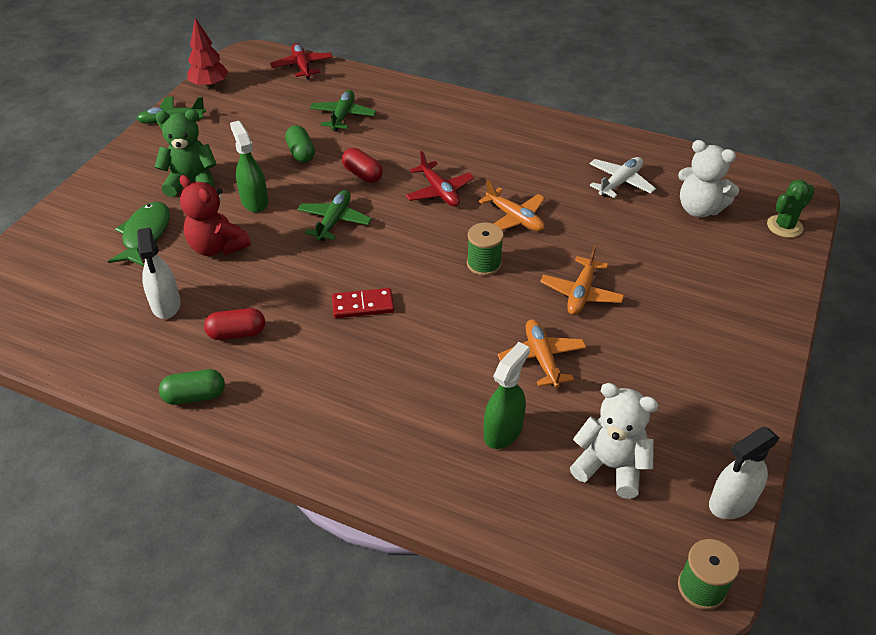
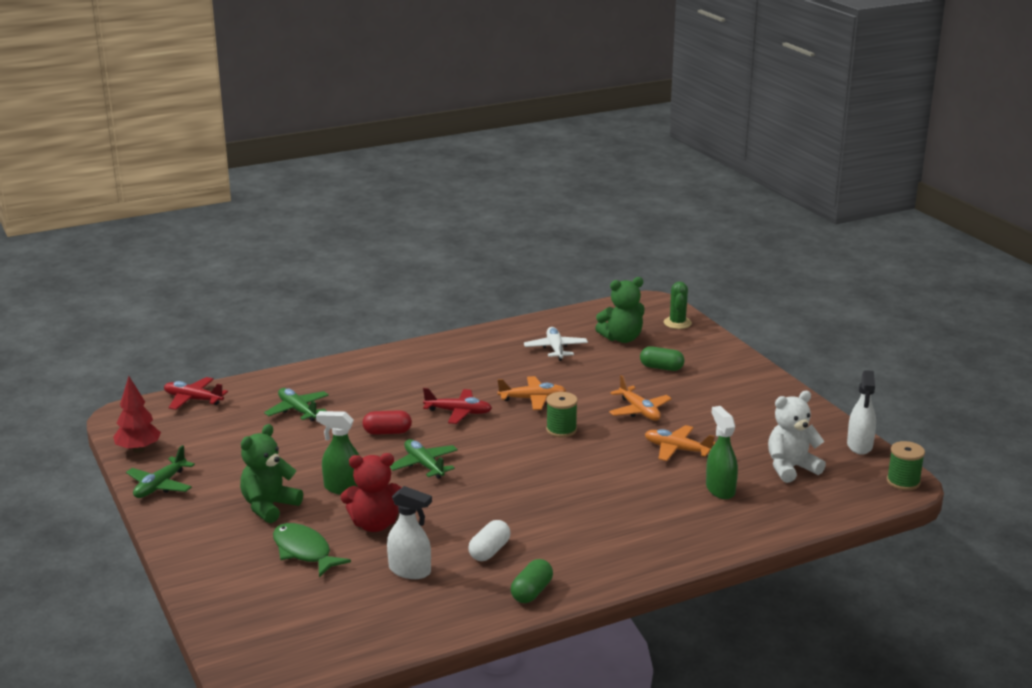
camera: 50 degrees left, 20 degrees down
red capsule [204,308,265,340] -> white capsule [468,520,511,561]
green capsule [285,125,315,163] -> green capsule moved to [640,346,685,371]
red domino [332,288,394,318] -> none
white teddy bear [678,140,739,218] -> green teddy bear [595,277,645,343]

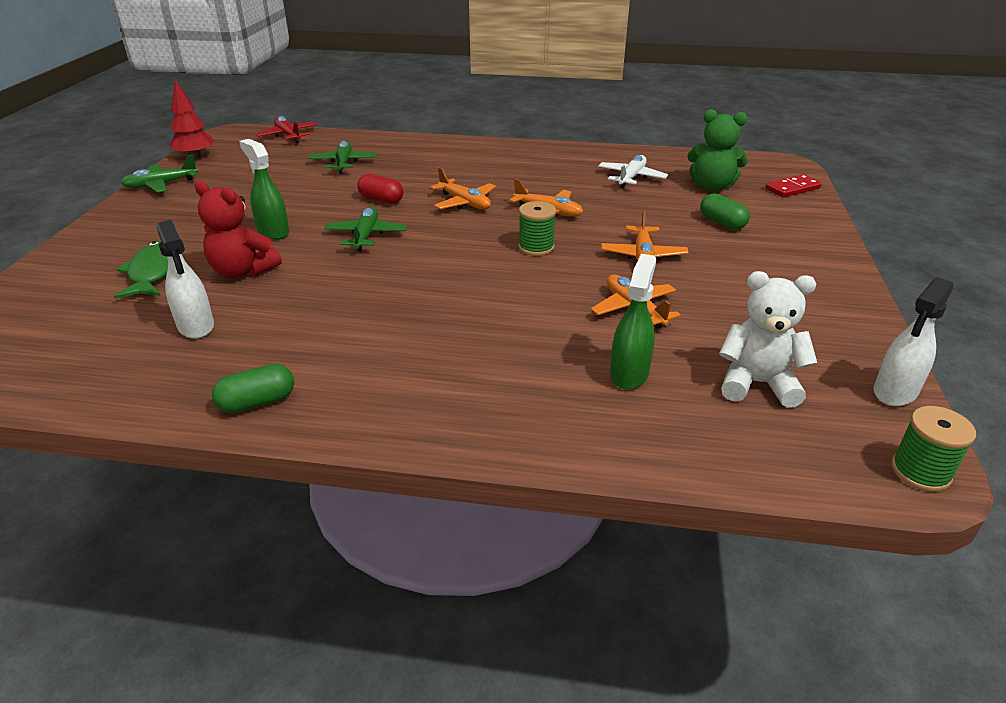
camera: 35 degrees right, 10 degrees up
green teddy bear [240,424,303,523] -> none
red plane [423,388,492,424] -> orange plane [430,167,496,209]
white capsule [468,520,511,561] -> none
green cactus [664,281,692,329] -> red domino [765,174,822,197]

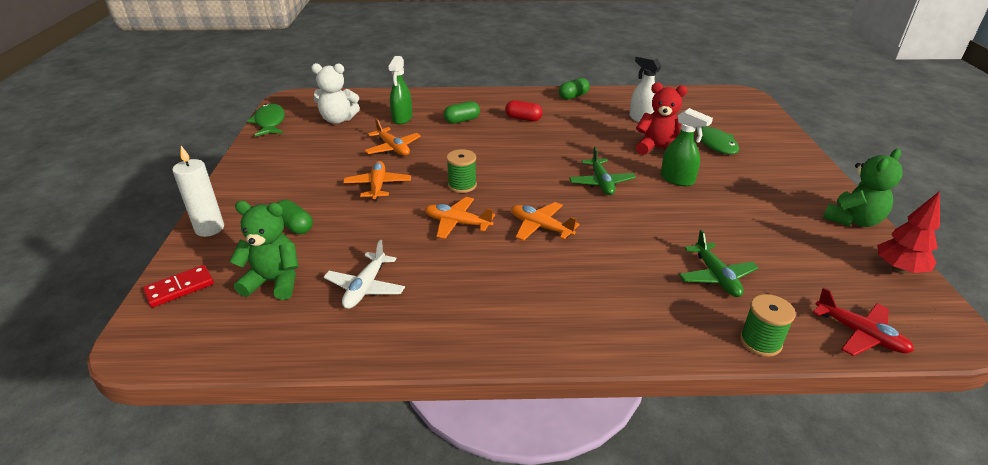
camera: 170 degrees right, 0 degrees up
green plane [121,155,198,193] -> green teddy bear [823,149,903,227]
red capsule [357,174,403,204] -> red capsule moved to [505,100,543,121]
white spray bottle [874,277,953,406] -> green fish [247,104,285,137]
green spool [891,406,976,492] -> green spool moved to [740,294,796,357]
none -> white candle [172,146,224,237]
none -> green capsule [444,101,480,124]

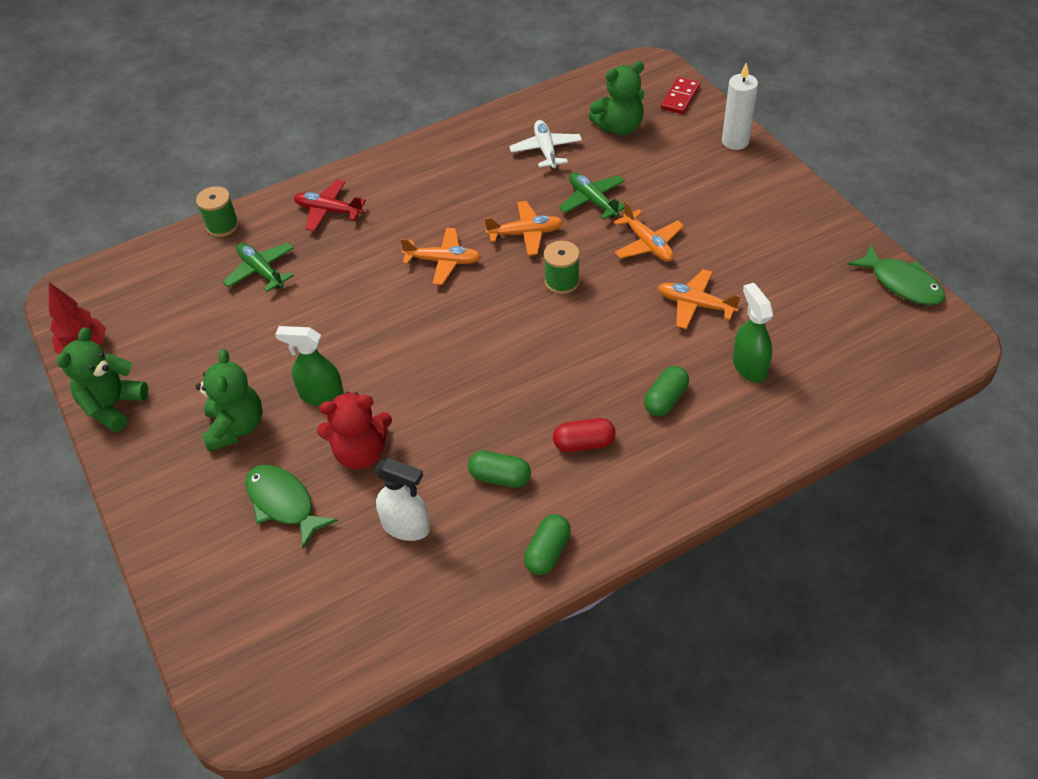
camera: 155 degrees right, 15 degrees up
green capsule [277,200,313,234] -> green capsule moved to [468,451,531,488]
white teddy bear [311,63,360,124] -> none
green plane [569,146,636,195] -> green plane moved to [559,173,625,220]
red plane [813,287,914,356] -> red plane moved to [294,180,366,231]
none -> green teddy bear [196,349,263,452]

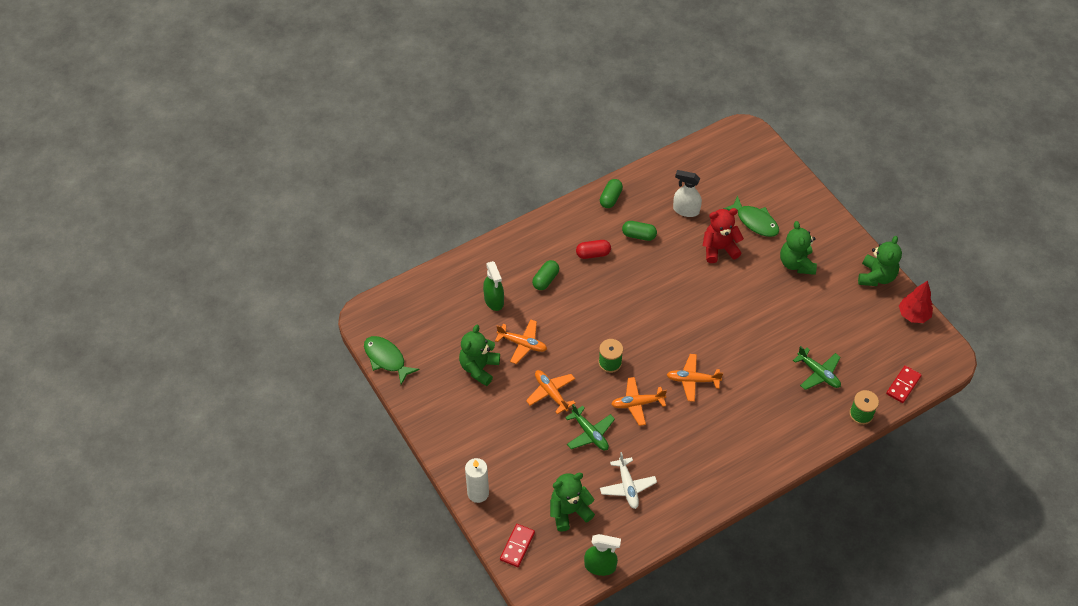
camera: 175 degrees right, 5 degrees up
green spray bottle [275,326,344,406] -> green spray bottle moved to [584,534,621,576]
red plane [294,180,366,231] -> none
none -> green teddy bear [459,325,500,386]
none -> red domino [886,365,922,403]

